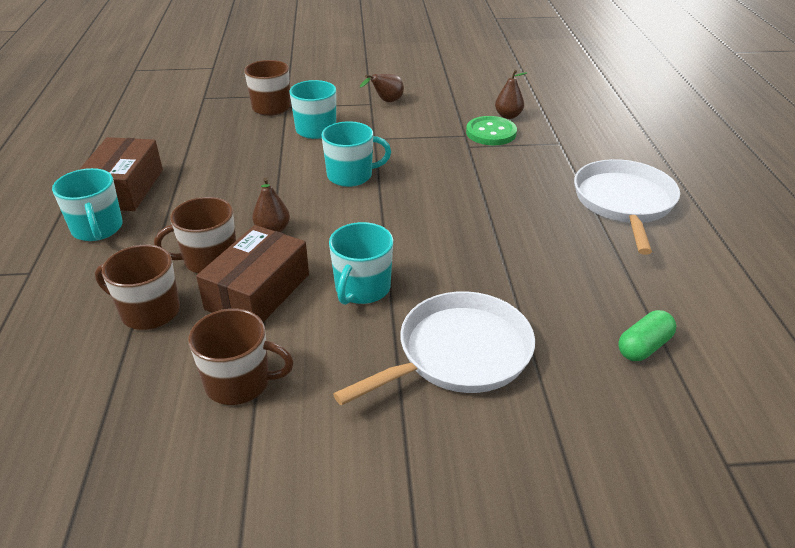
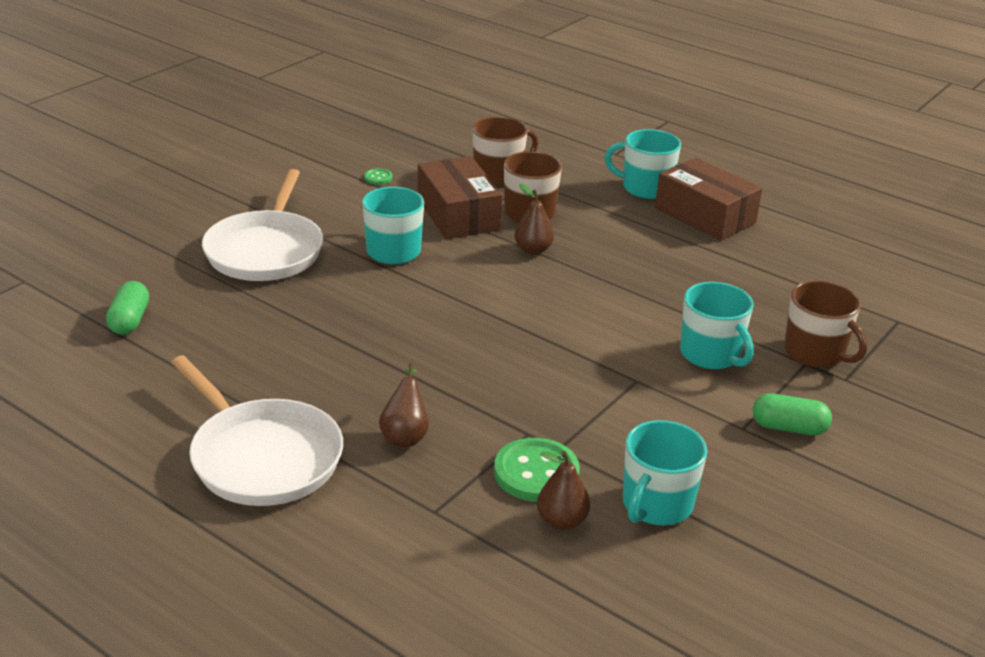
camera: 130 degrees right, 5 degrees down
brown mug [188,309,294,405] -> green button [364,168,392,185]
turquoise mug [322,121,391,187] -> turquoise mug moved to [623,420,707,525]
brown pear [360,74,404,102] -> brown pear moved to [379,363,429,447]
none -> green capsule [753,393,832,435]

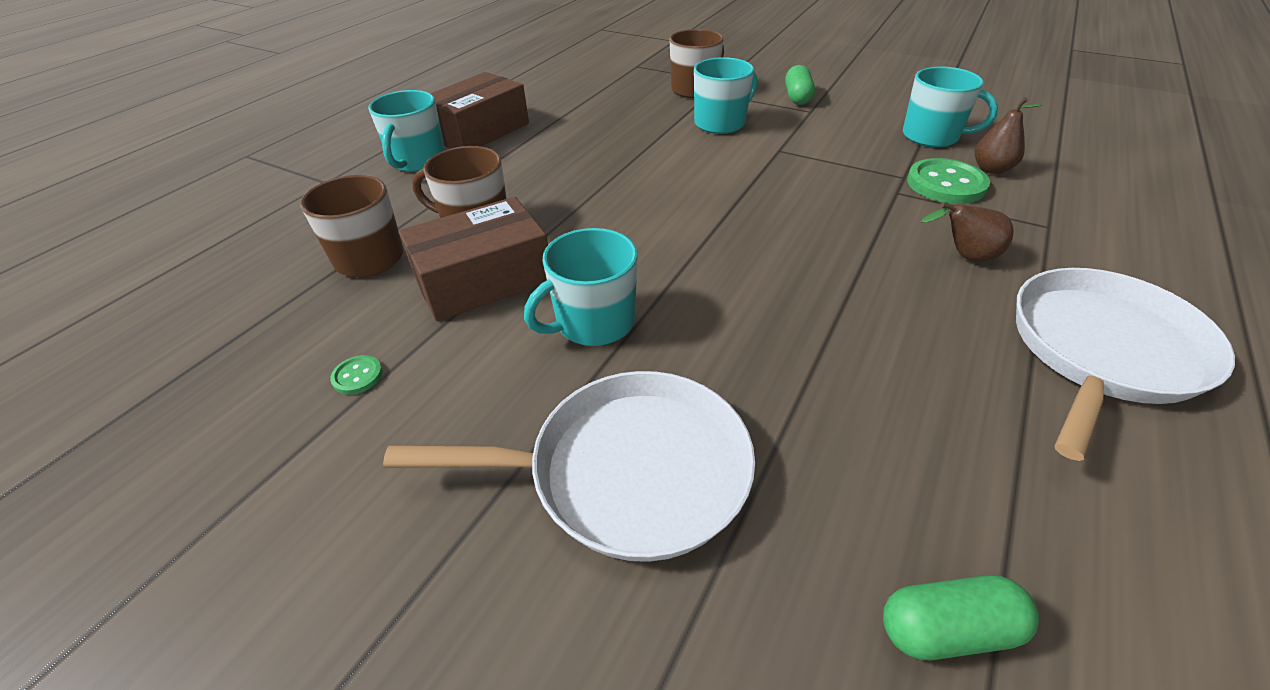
camera: 95 degrees left, 10 degrees up
brown pear [515,184,554,255] -> none

